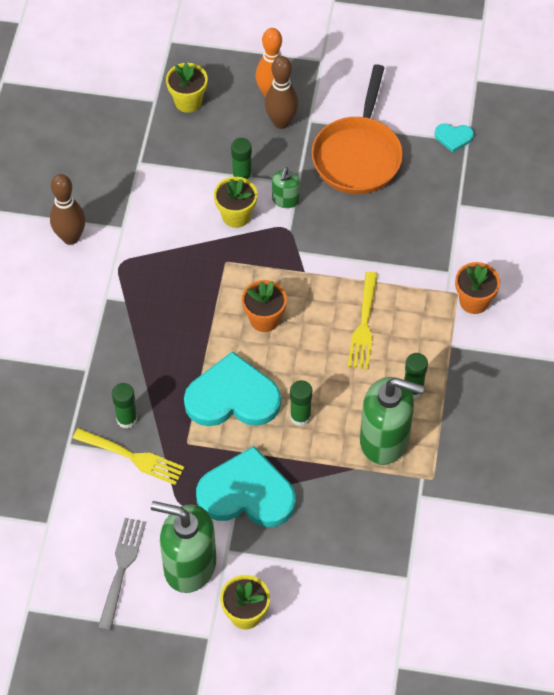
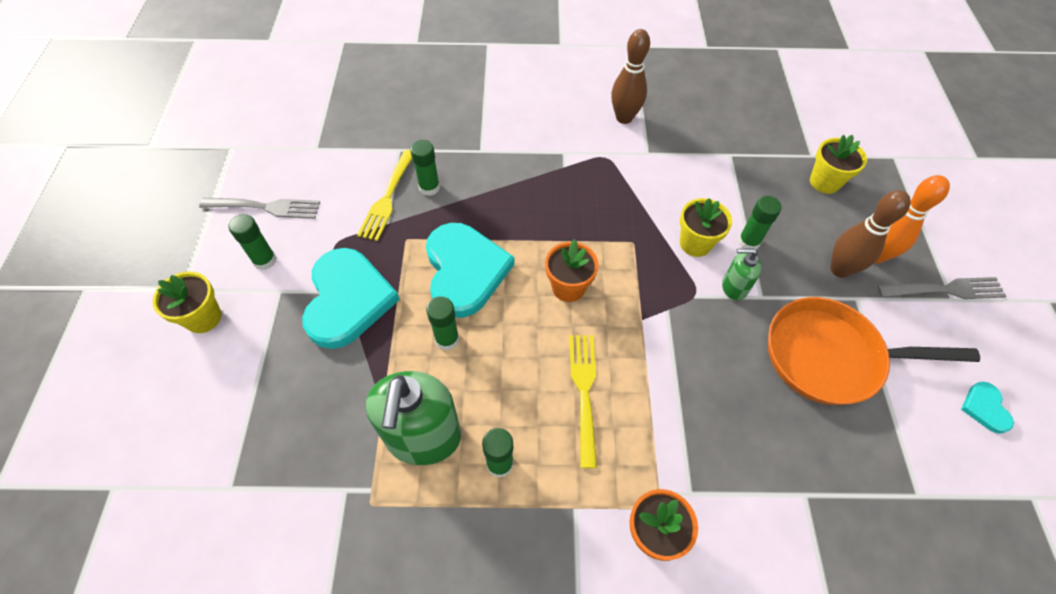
camera: 80 degrees right, 0 degrees up
green soap dispenser [151,501,216,593] -> green glue stick [229,214,277,270]
yellow fork [348,272,378,369] -> yellow fork turned 90 degrees clockwise [569,335,597,468]
turquoise heart [435,123,474,152] -> turquoise heart moved to [961,382,1014,434]
none -> grey fork [877,277,1006,299]

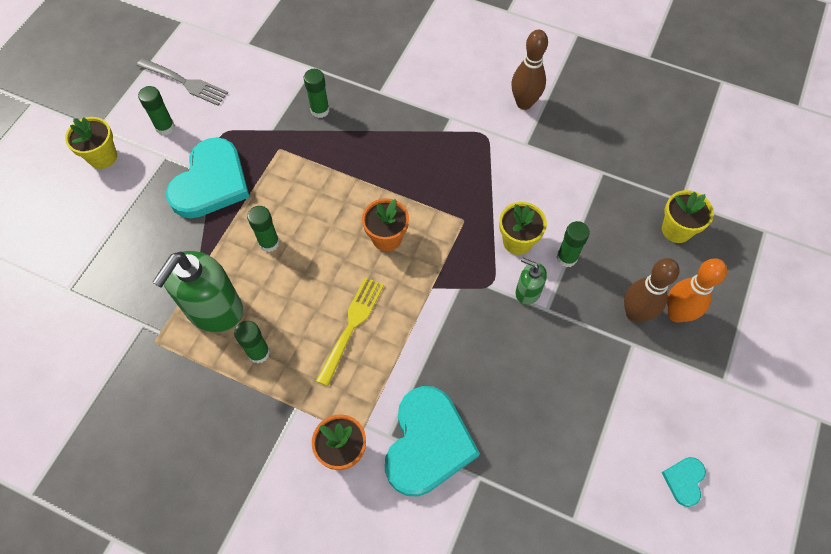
camera: 25 degrees right, 5 degrees up
yellow fork [357,150,412,241] -> none
turquoise heart [426,223,515,318] -> turquoise heart moved to [385,386,480,497]
orange pan [768,297,980,405] -> none
grey fork [877,277,1006,299] -> none

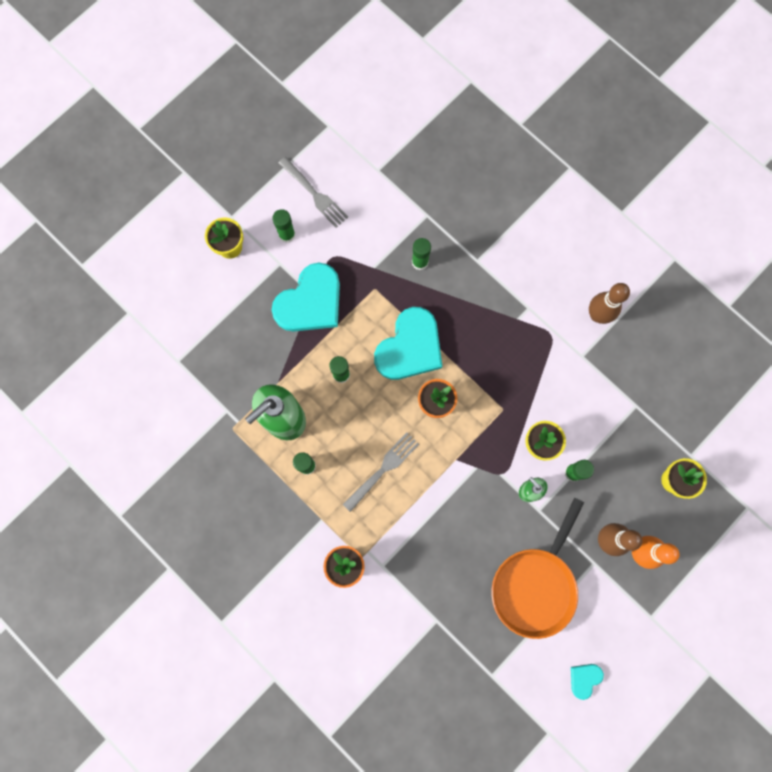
camera: 20 degrees right, 15 degrees up
yellow fork [316,277,384,386] -> grey fork [342,432,419,512]
turquoise heart [385,386,480,497] -> turquoise heart moved to [374,307,442,380]
none -> orange pan [492,497,584,639]

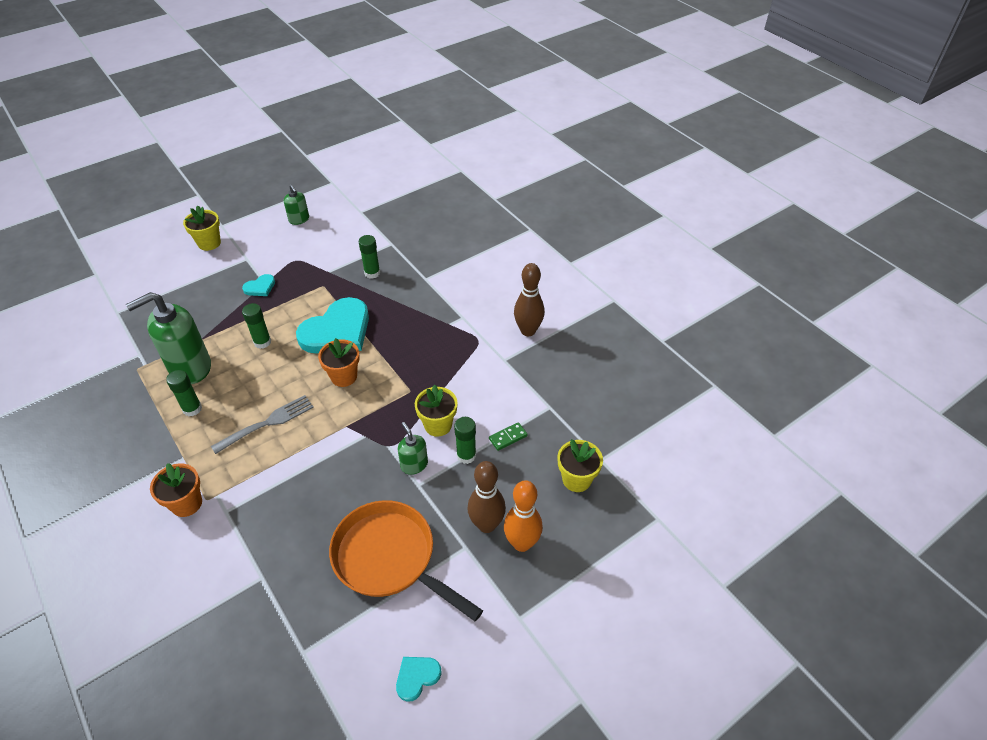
camera: 10 degrees right, 30 degrees down
green glue stick [272,209,295,243] -> none
turquoise heart [272,263,340,331] -> turquoise heart [242,274,275,296], size x0.44
grey fork [278,157,348,228] -> green soap dispenser [284,185,309,225]
orange pan [492,497,584,639] -> orange pan turned 90 degrees clockwise [329,500,483,621]
none -> green domino [489,422,528,451]

